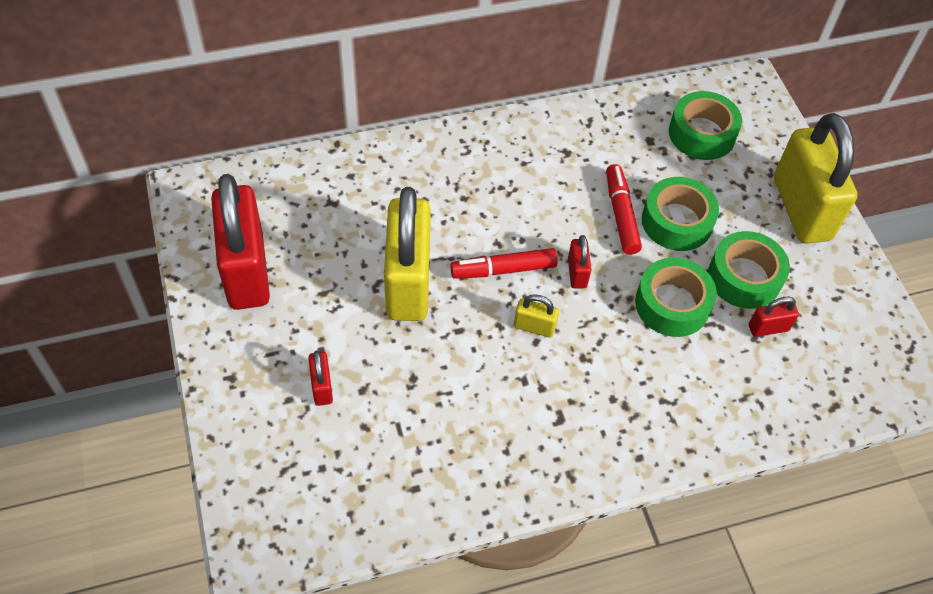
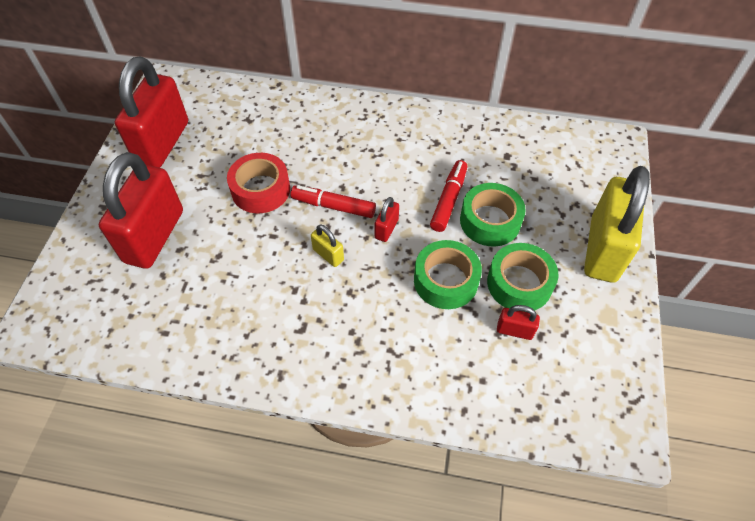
camera: 30 degrees right, 0 degrees up
red padlock [308,350,333,406] -> red padlock [99,152,183,269], size x2.39
yellow padlock [384,187,431,321] -> red tape [227,153,290,213]
green tape [669,91,742,160] -> none

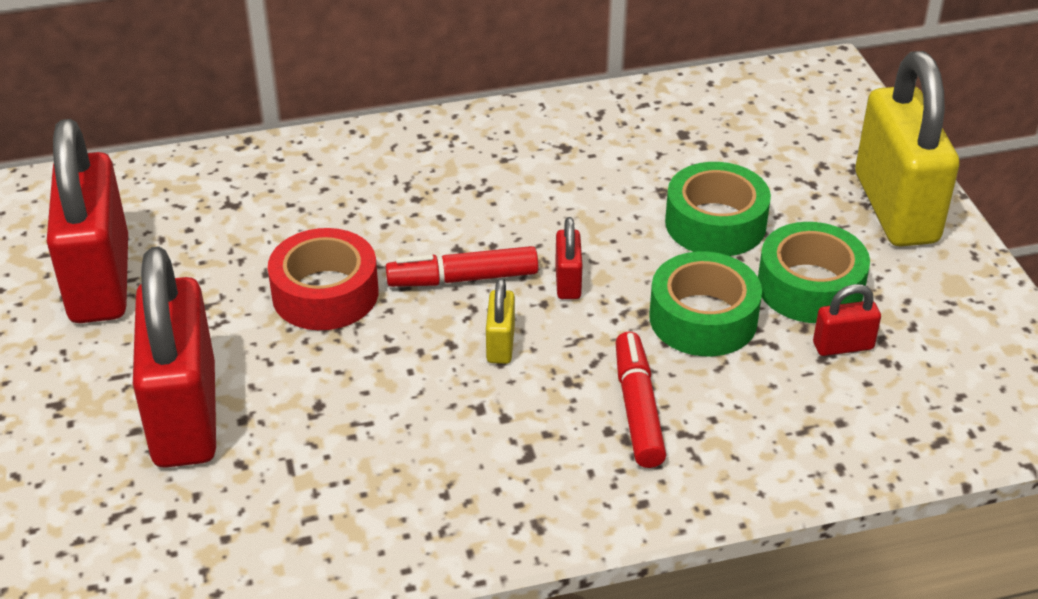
camera: 25 degrees left, 15 degrees down
yellow padlock [311,225,344,267] -> yellow padlock turned 75 degrees clockwise [486,278,515,364]
red marker [430,160,467,232] -> red marker moved to [616,332,666,468]

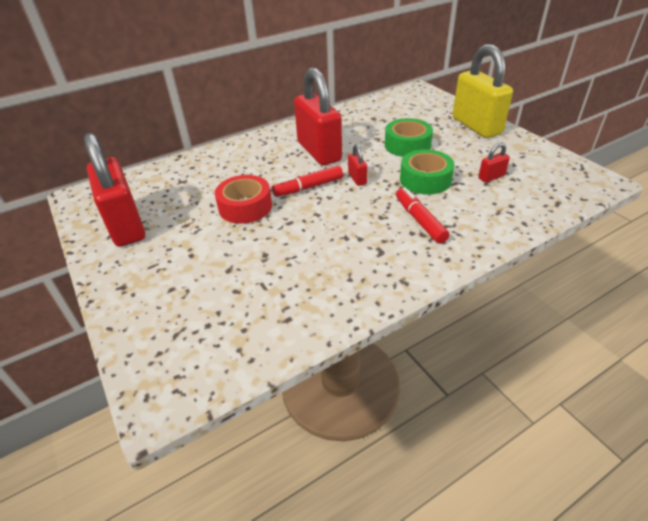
camera: 15 degrees left, 0 degrees up
red padlock [133,246,216,468] -> red padlock moved to [294,67,342,165]
yellow padlock [486,278,515,364] -> none
green tape [758,222,870,323] -> none

